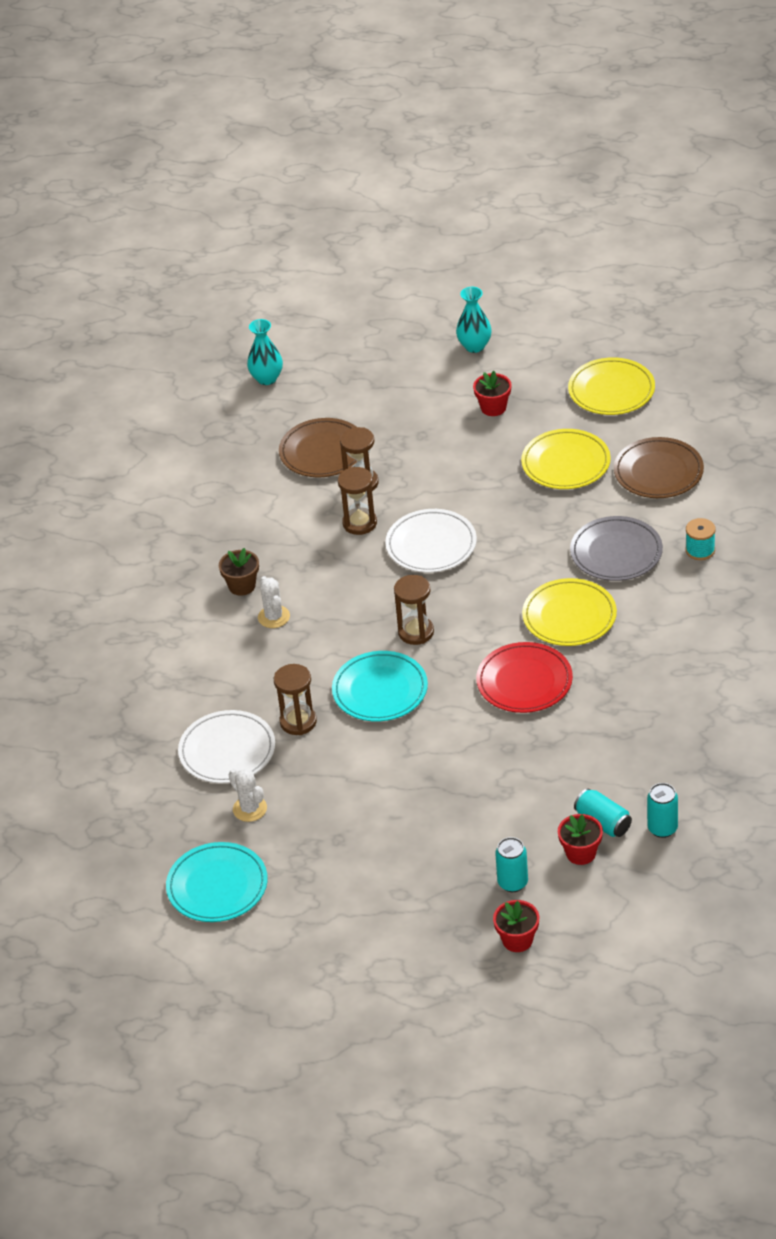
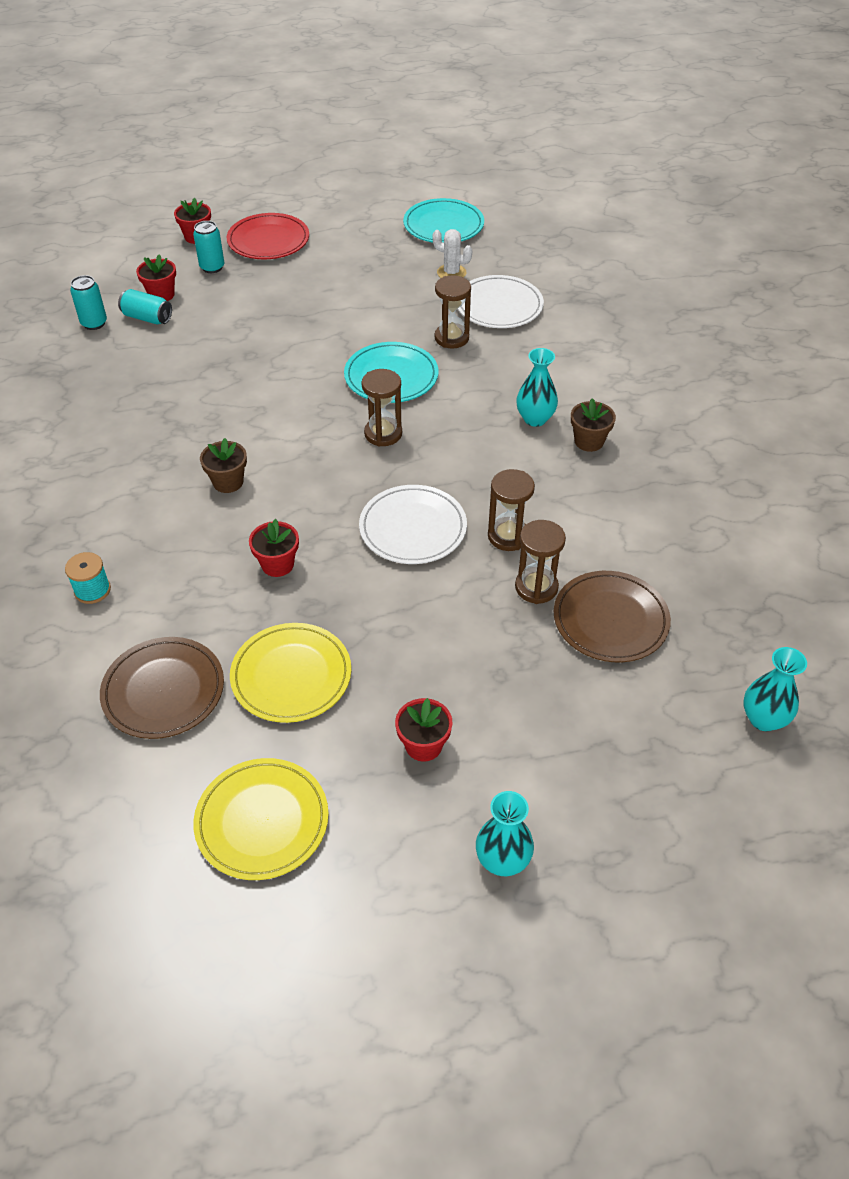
camera: 155 degrees right, 5 degrees up
white cactus [258,576,290,628] -> turquoise vase [516,348,558,427]
red plate [476,642,573,713] -> red plate moved to [227,213,309,259]
yellow plate [522,578,617,646] -> brown flower pot [200,438,247,493]
grey plate [570,516,663,581] -> none
none -> red flower pot [249,519,299,577]

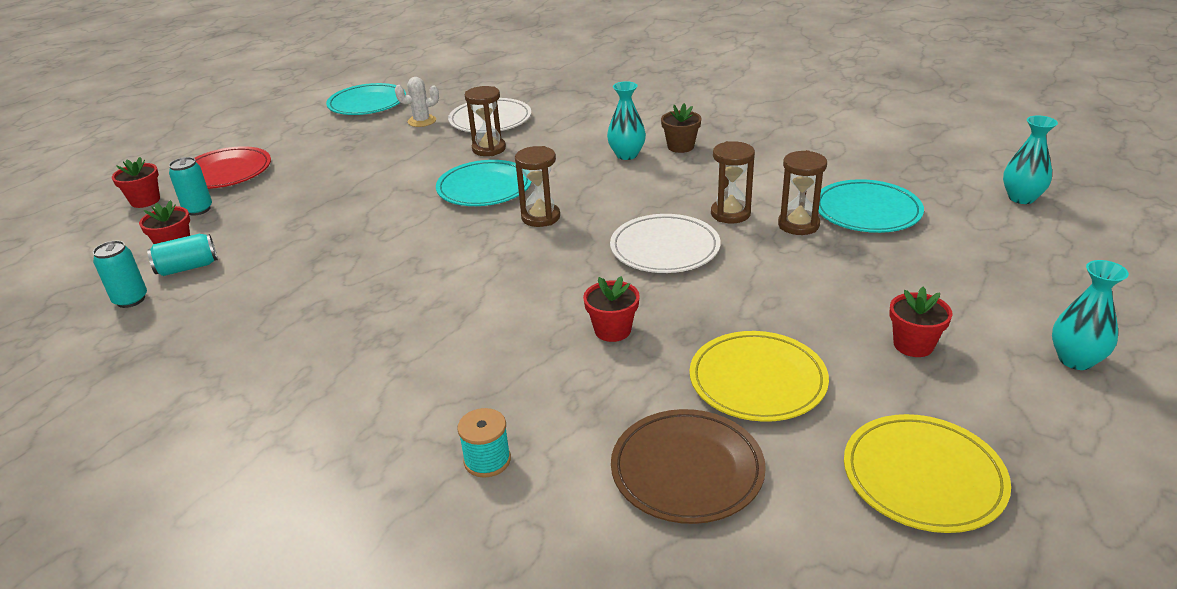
camera: 45 degrees left, 15 degrees down
brown flower pot [200,438,247,493] -> none
brown plate [554,571,671,662] -> turquoise plate [818,179,924,233]

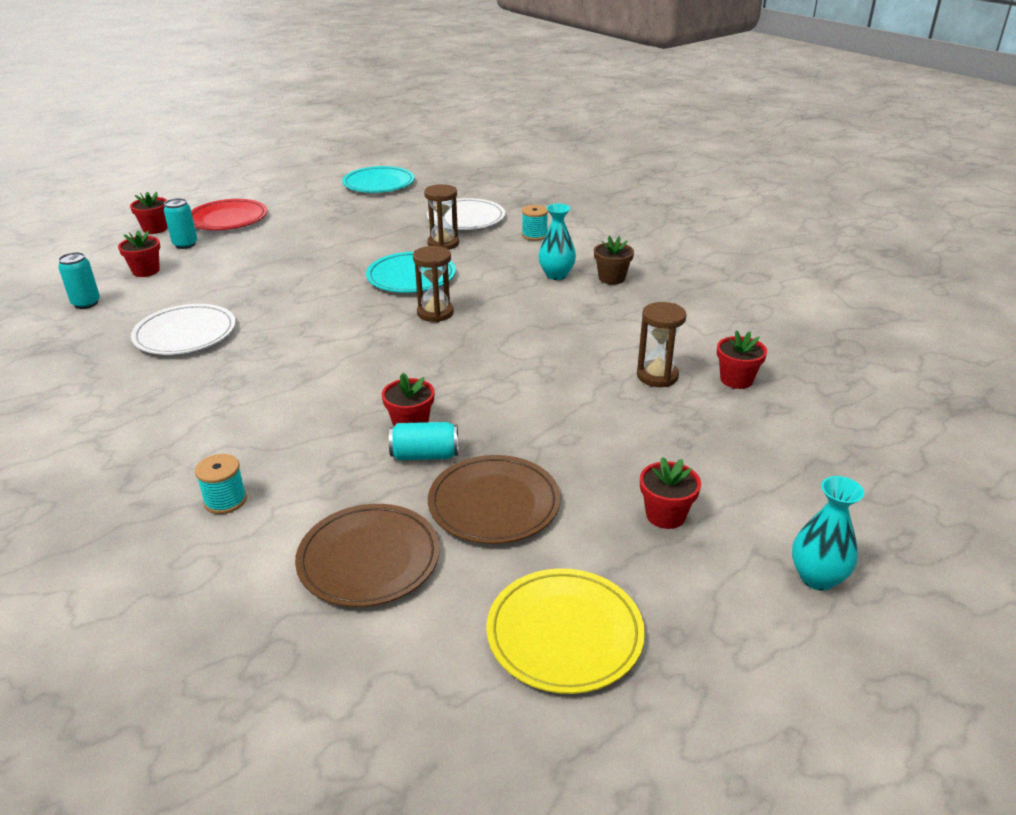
camera: 20 degrees right, 0 degrees up
turquoise can [147,234,218,276] -> turquoise can moved to [389,422,458,460]
white cactus [395,77,439,127] -> none
white plate [610,214,721,273] -> white plate moved to [131,304,235,355]
yellow plate [689,331,829,422] -> brown plate [428,455,561,544]
brown hourglass [711,141,755,224] -> none
turquoise plate [818,179,924,233] -> red flower pot [717,330,767,389]
turquoise vase [1003,116,1058,204] -> none
none -> turquoise spool [522,205,548,241]

